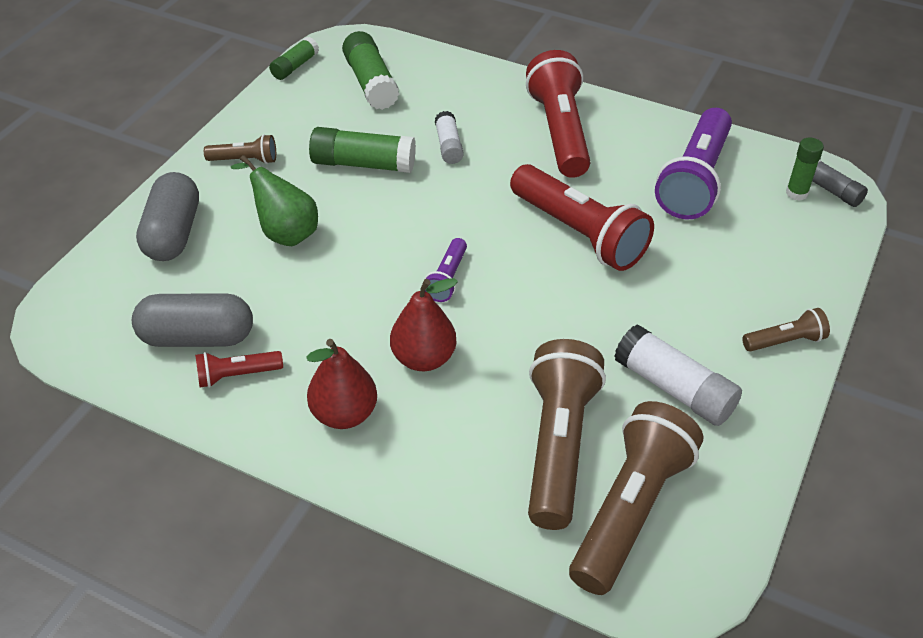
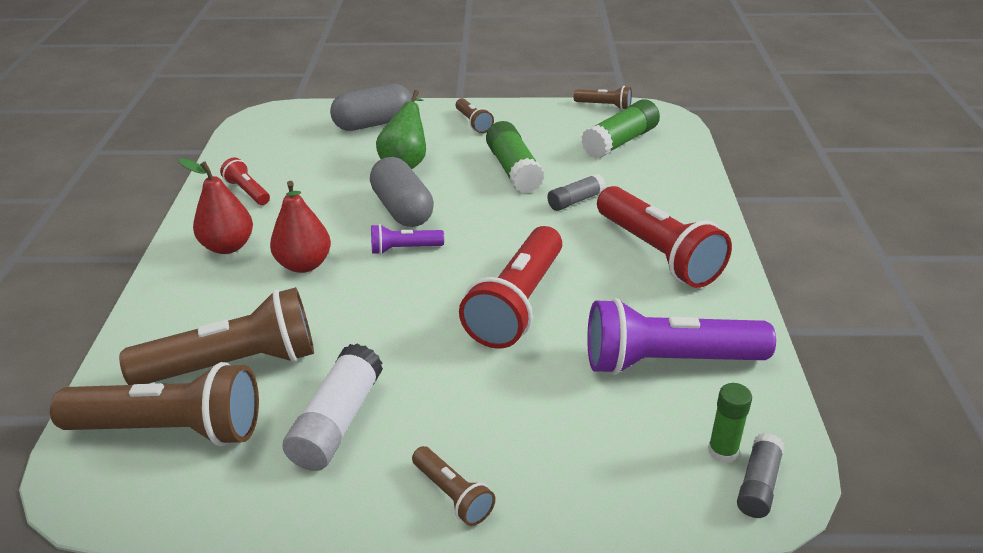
camera: 65 degrees right, 10 degrees down
grey capsule [132,293,253,347] -> grey capsule moved to [370,157,434,227]
green glue stick [269,37,319,80] -> brown flashlight [574,86,632,110]
white glue stick [435,111,464,164] -> grey glue stick [547,173,606,211]
red flashlight [526,50,590,178] -> red flashlight turned 90 degrees clockwise [597,186,732,288]

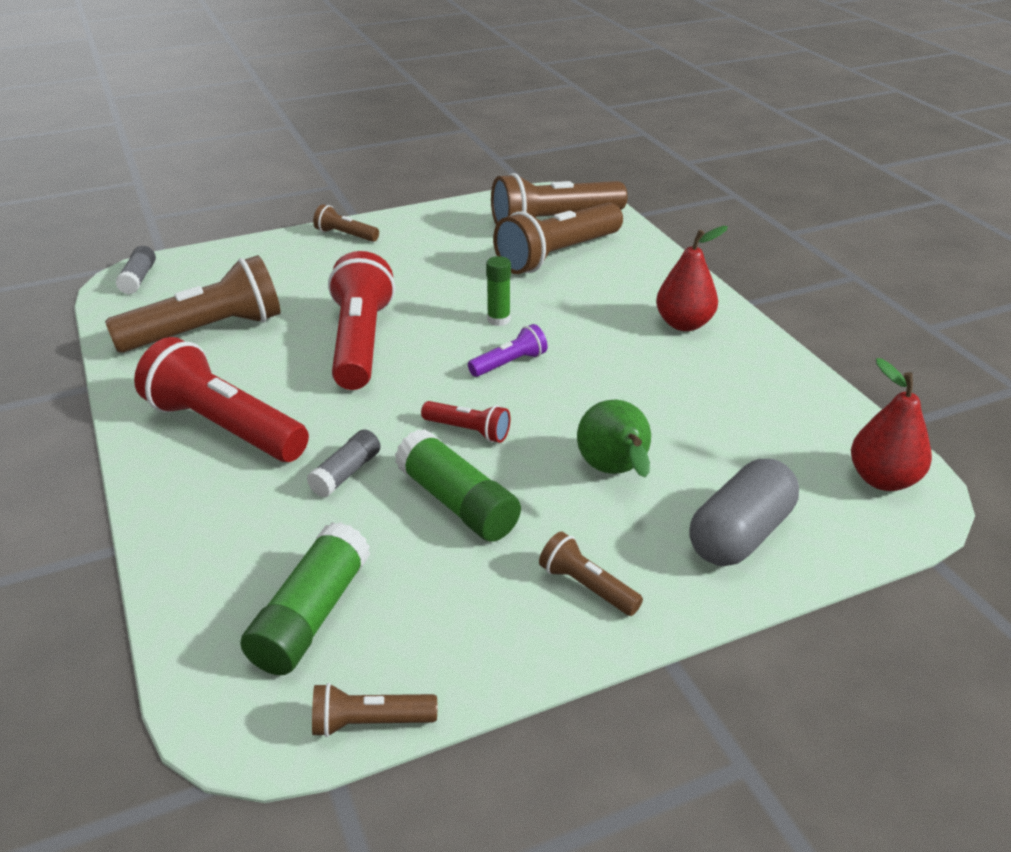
camera: 155 degrees right, 0 degrees up
red flashlight [220,158,270,205] -> red flashlight moved to [421,401,510,443]
red pear [270,181,331,273] -> red pear moved to [851,358,932,491]
white glue stick [282,344,383,471] -> none
grey capsule [370,157,434,227] -> none
purple flashlight [587,298,776,375] -> brown flashlight [105,255,281,353]
green glue stick [708,383,752,463] -> green glue stick moved to [486,256,511,326]

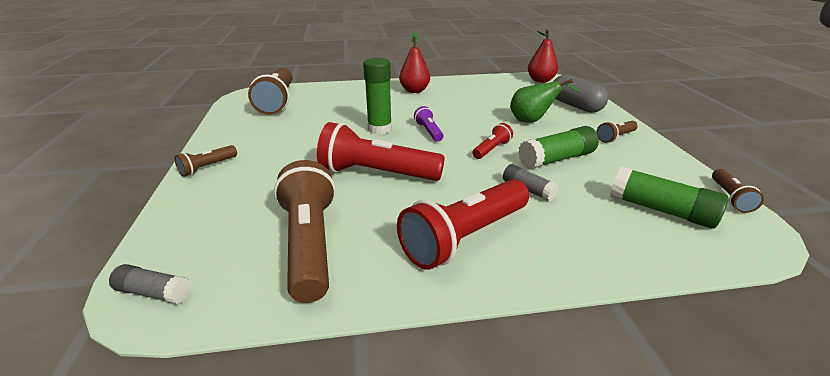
camera: 75 degrees left, 5 degrees down
green glue stick [486,256,511,326] -> green glue stick [363,58,392,134], size x1.66
brown flashlight [493,203,623,274] -> none

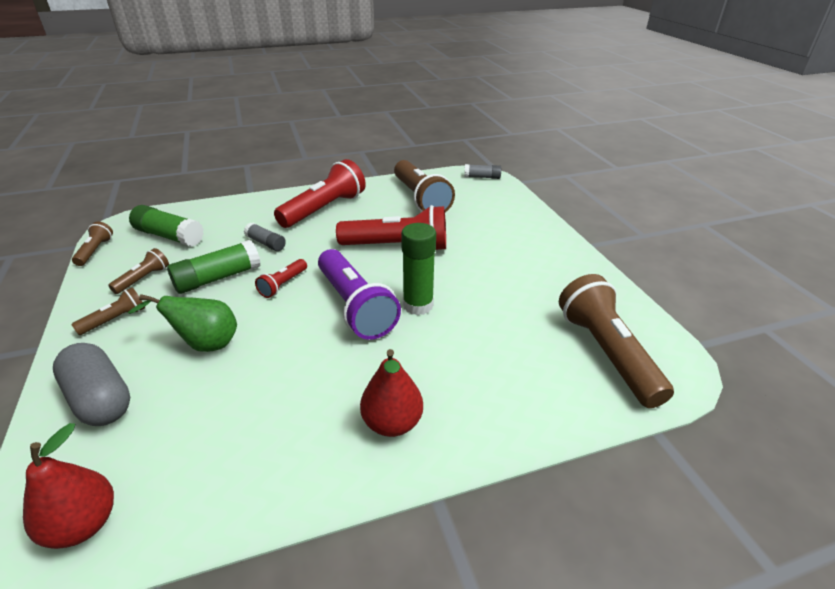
camera: 170 degrees right, 5 degrees up
brown flashlight [174,145,237,177] -> brown flashlight moved to [108,248,169,294]
purple flashlight [414,106,443,142] -> purple flashlight [318,249,401,340], size x2.08

